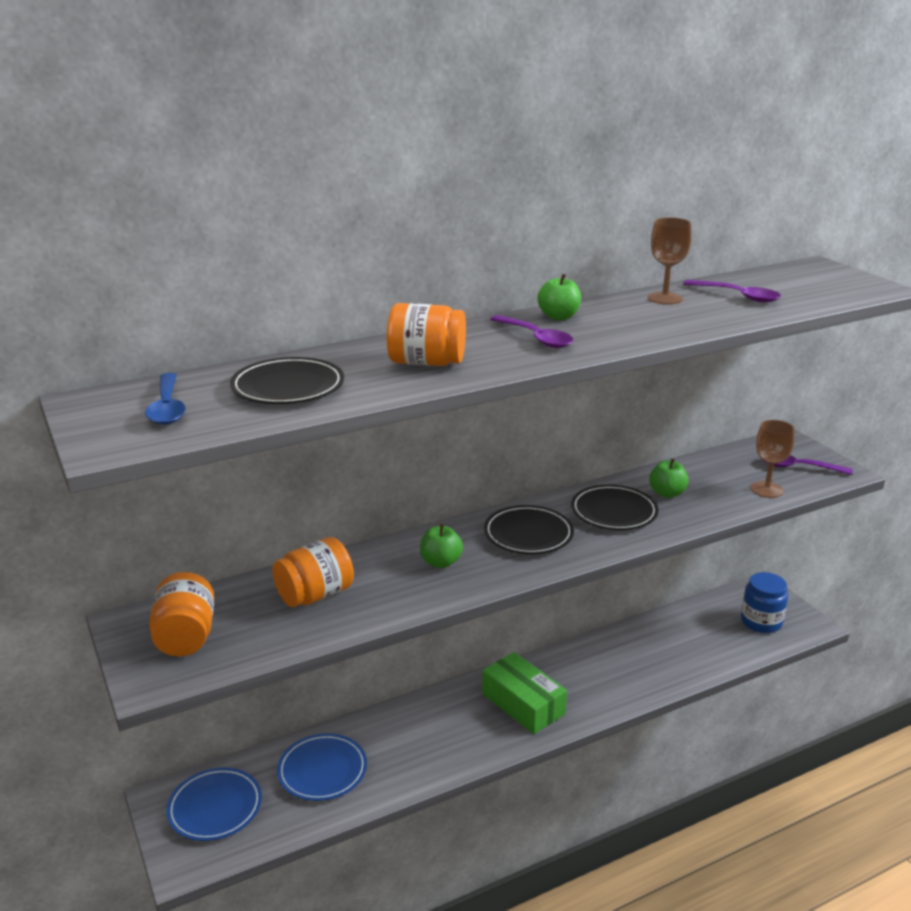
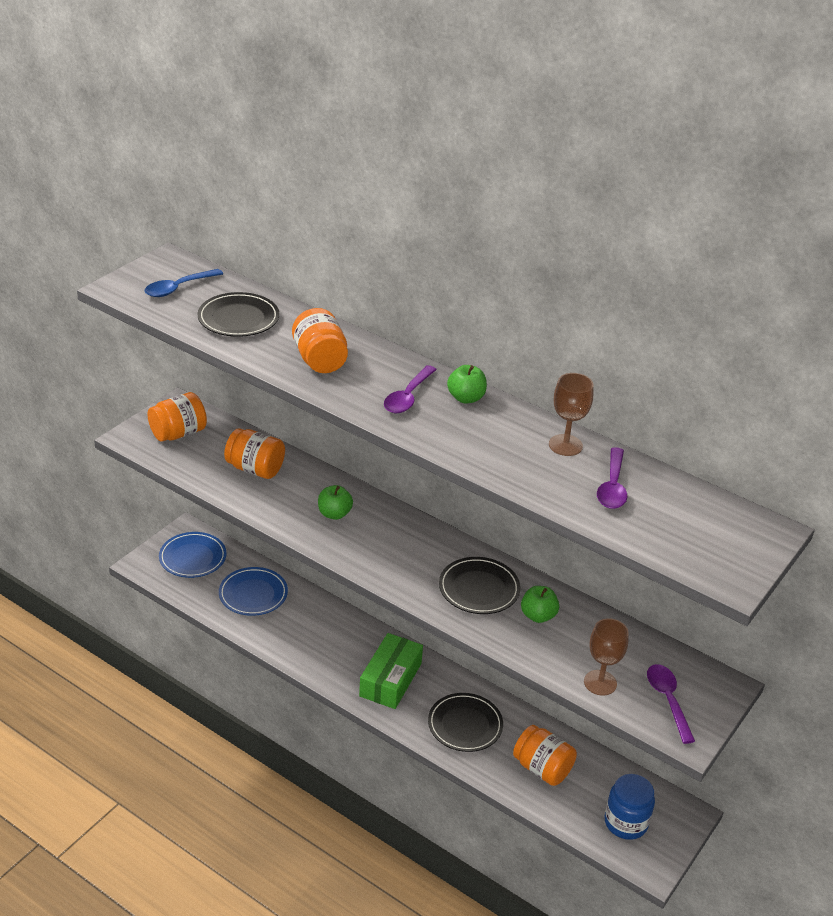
camera: 60 degrees right, 10 degrees up
black plate [484,505,574,554] -> black plate moved to [428,693,503,752]
none -> orange jar [513,725,577,786]

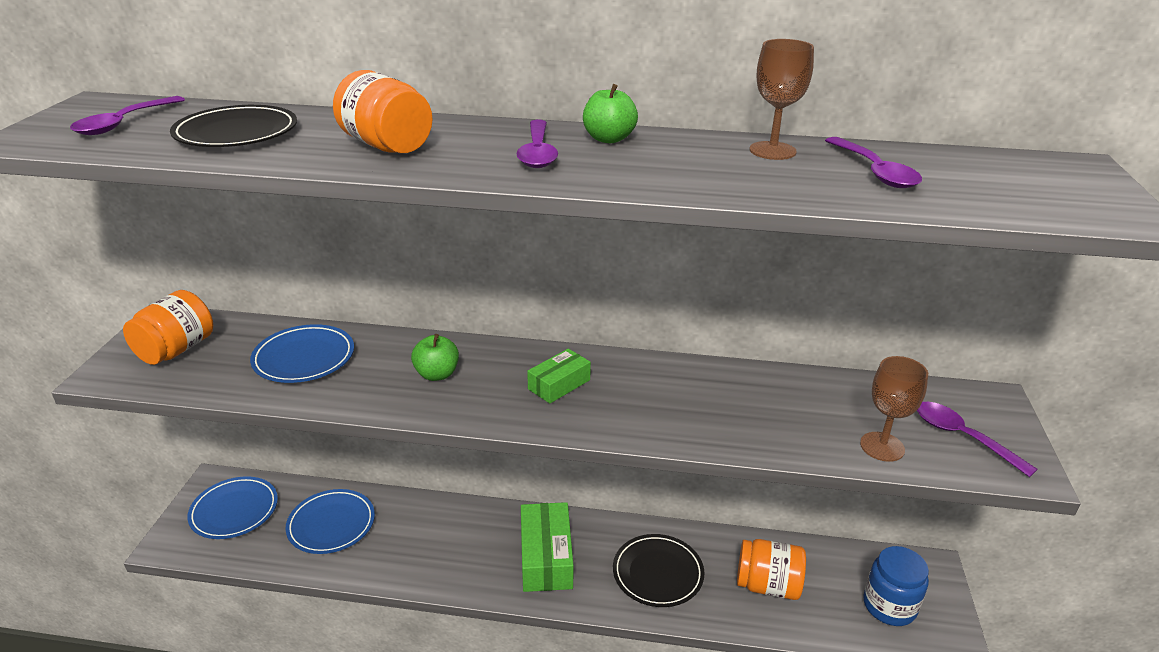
camera: 25 degrees left, 5 degrees down
blue spoon [145,269,223,297] -> purple spoon [70,96,185,135]
orange jar [224,428,285,479] -> blue plate [250,324,354,383]
black plate [439,557,520,614] -> none
green apple [521,586,559,623] -> none
none -> green box [527,349,591,403]

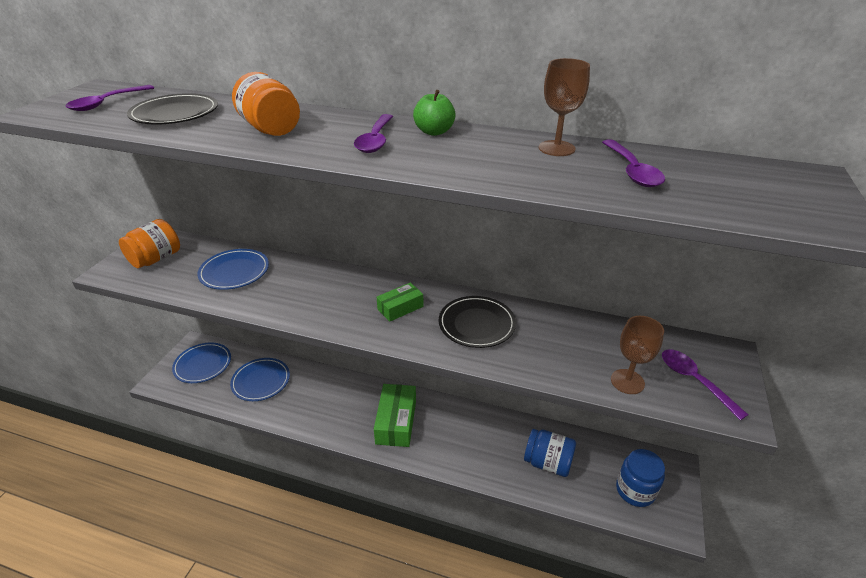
camera: 10 degrees right, 5 degrees up
green apple [411,334,459,381] -> none
black plate [613,534,705,607] -> black plate moved to [439,296,516,348]
orange jar [737,539,806,600] -> blue jar [524,429,576,477]

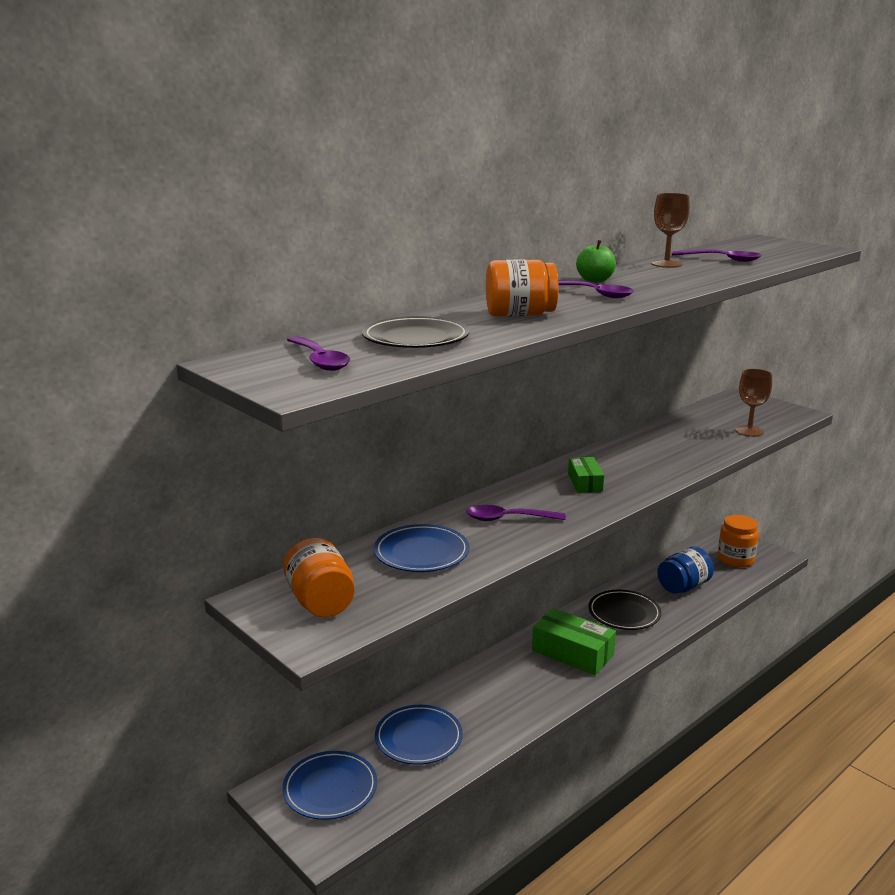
camera: 60 degrees left, 15 degrees down
black plate [439,296,516,348] -> black plate moved to [588,590,661,630]
blue jar [616,449,665,507] -> orange jar [718,515,759,568]
purple spoon [662,349,748,420] -> purple spoon moved to [466,505,566,521]

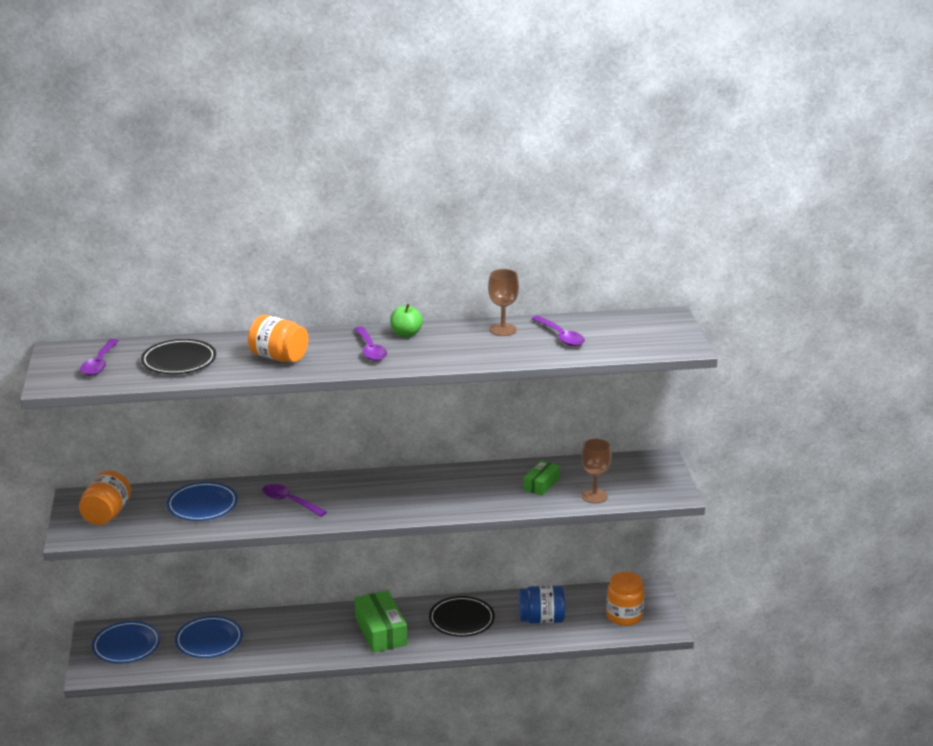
camera: 35 degrees right, 5 degrees up
green box [568,457,604,493] -> green box moved to [523,460,560,496]

